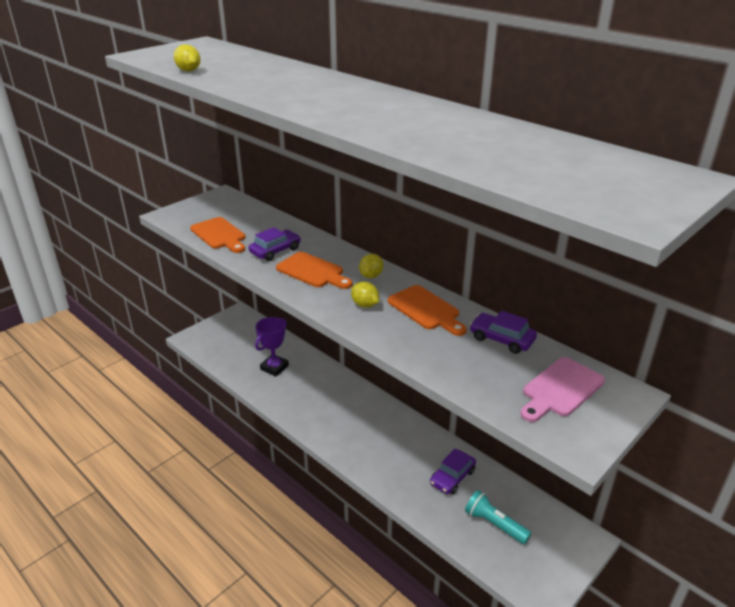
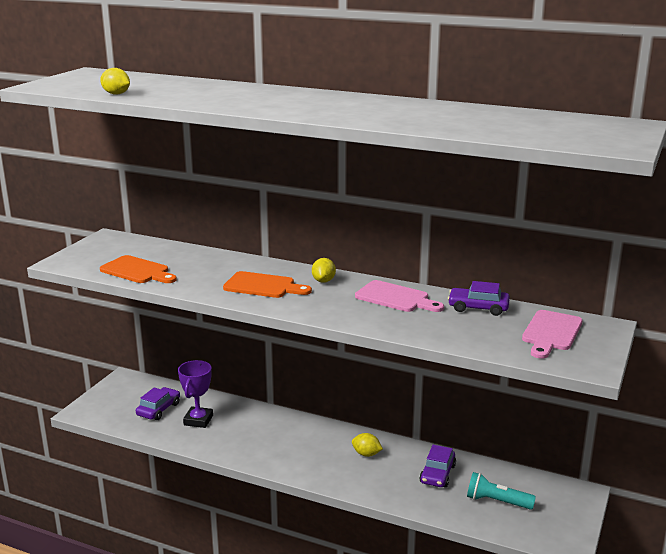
camera: 20 degrees left, 10 degrees down
purple car [249,227,301,261] -> purple car moved to [136,387,180,420]
yellow lemon [351,282,379,308] -> yellow lemon moved to [352,433,383,457]
orange cutting board [388,285,467,336] -> pink cutting board [355,280,444,312]

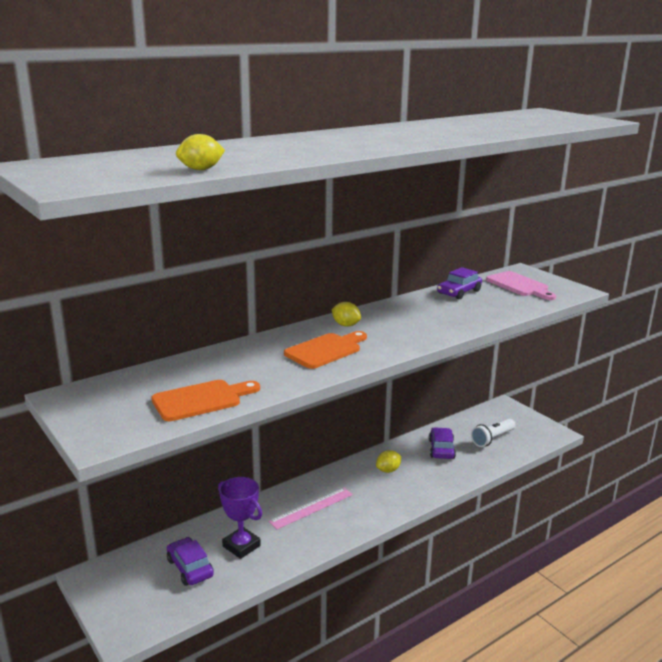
camera: 60 degrees left, 0 degrees up
pink cutting board [355,280,444,312] -> none
purple car [419,445,456,487] -> purple car turned 135 degrees counterclockwise [429,427,456,459]
turquoise flashlight [467,472,536,510] -> white flashlight [471,419,516,447]
none -> pink ruler [269,488,353,530]

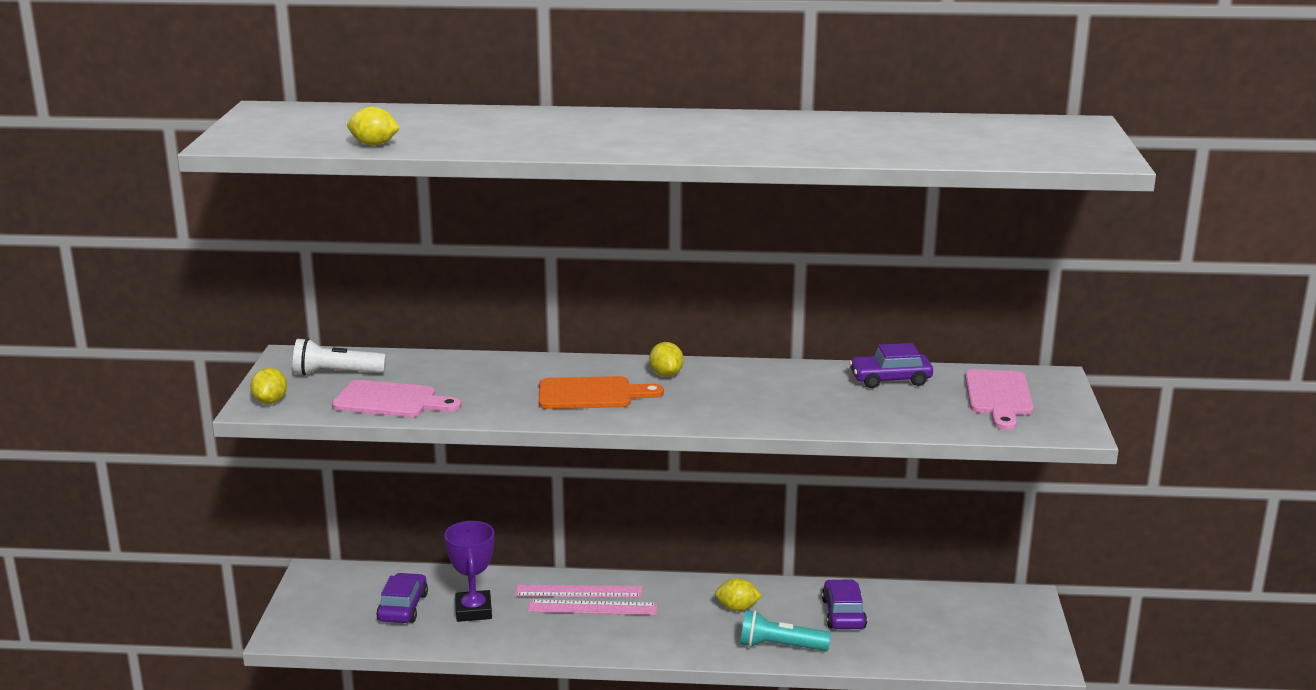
camera: 40 degrees right, 0 degrees up
orange cutting board [151,380,260,421] -> pink cutting board [332,380,461,417]
purple car [429,427,456,459] -> purple car turned 45 degrees counterclockwise [822,579,867,629]
white flashlight [471,419,516,447] -> white flashlight moved to [293,338,387,376]
none -> yellow lemon [250,368,287,404]
none -> pink ruler [515,585,642,598]
none -> turquoise flashlight [740,610,831,651]

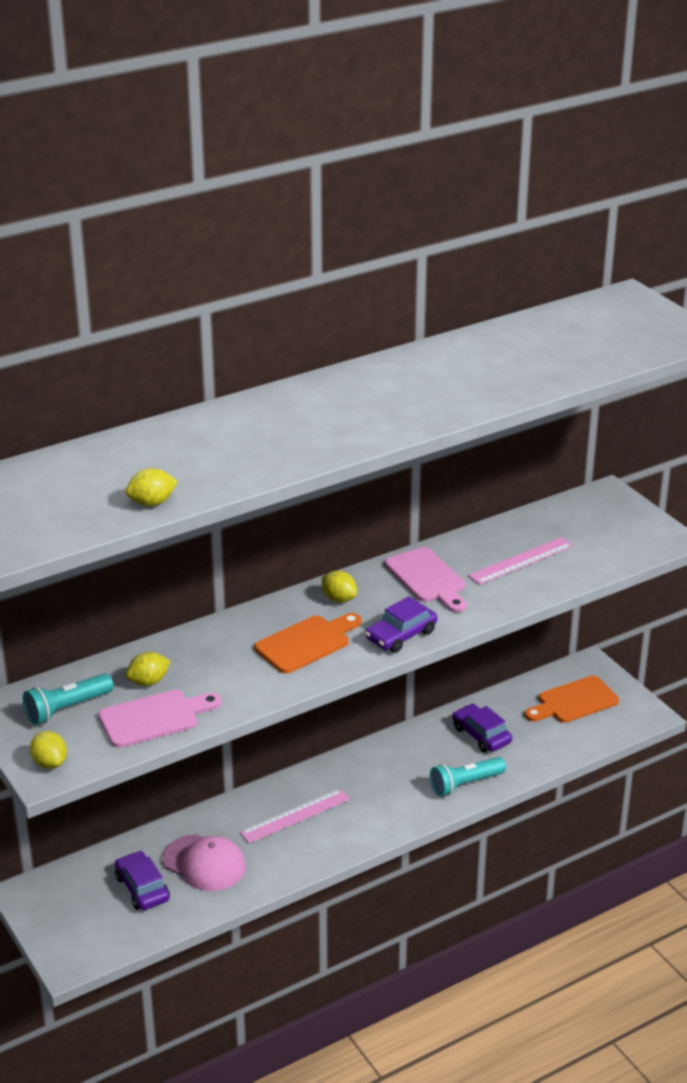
camera: 35 degrees left, 10 degrees up
white flashlight [293,338,387,376] -> turquoise flashlight [23,674,114,725]
purple trophy [444,521,494,622] -> pink cap [163,834,246,891]
pink ruler [515,585,642,598] -> pink ruler moved to [468,537,573,585]
yellow lemon [715,578,762,611] -> yellow lemon moved to [126,652,170,686]
purple car [849,343,933,388] -> purple car moved to [365,596,437,653]
pink cutting board [965,369,1034,430] -> pink cutting board moved to [385,547,466,612]
none -> orange cutting board [525,676,619,723]

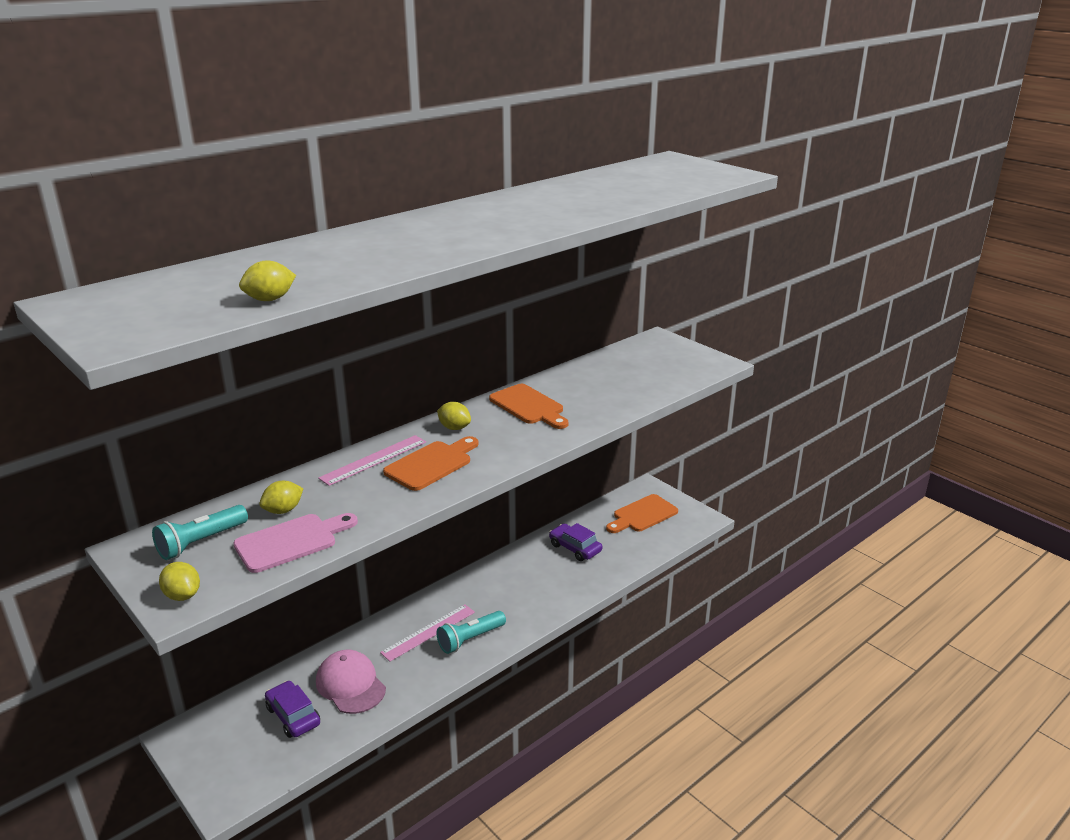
camera: 10 degrees left, 5 degrees down
pink cap [163,834,246,891] -> pink cap turned 150 degrees counterclockwise [316,650,386,714]
purple car [365,596,437,653] -> none
pink cutting board [385,547,466,612] -> orange cutting board [489,384,569,429]
turquoise flashlight [430,757,506,796] -> turquoise flashlight moved to [437,611,506,654]
pink ruler [468,537,573,585] -> pink ruler moved to [318,435,426,486]

